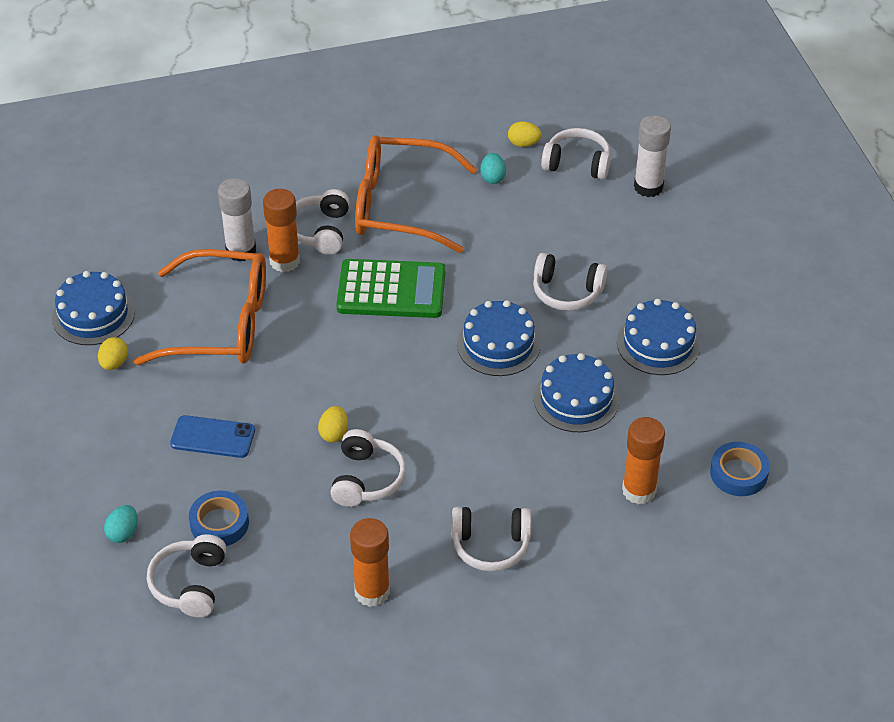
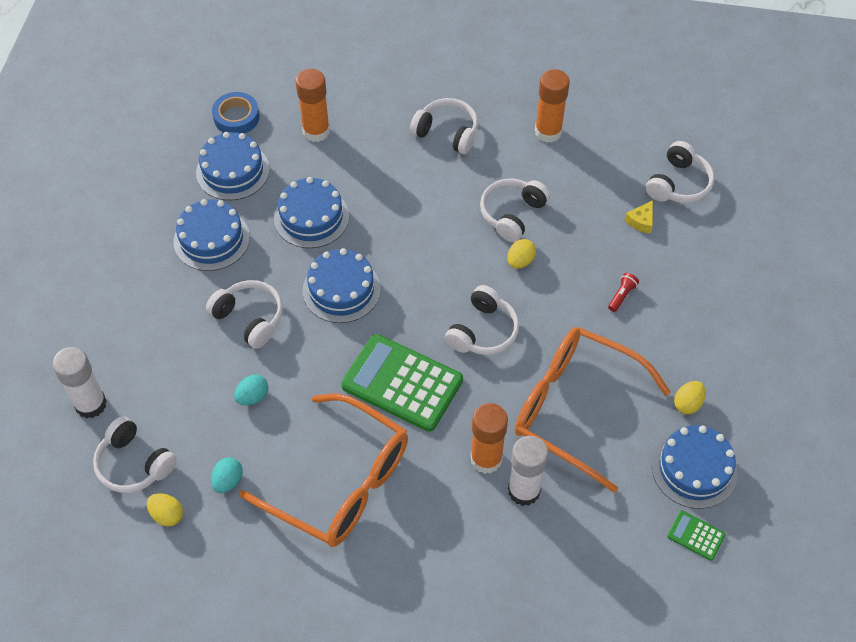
camera: 155 degrees left, 10 degrees up
turquoise egg [104,505,138,543] -> turquoise egg moved to [234,375,268,406]
blue phone [170,415,255,458] -> red flashlight [608,273,639,312]
blue tape [189,491,249,546] -> yellow cheese [624,200,653,233]
white headphones [296,189,350,255] -> white headphones moved to [445,285,519,355]
none -> blue cake [196,132,270,200]
none -> green calculator [667,510,726,561]

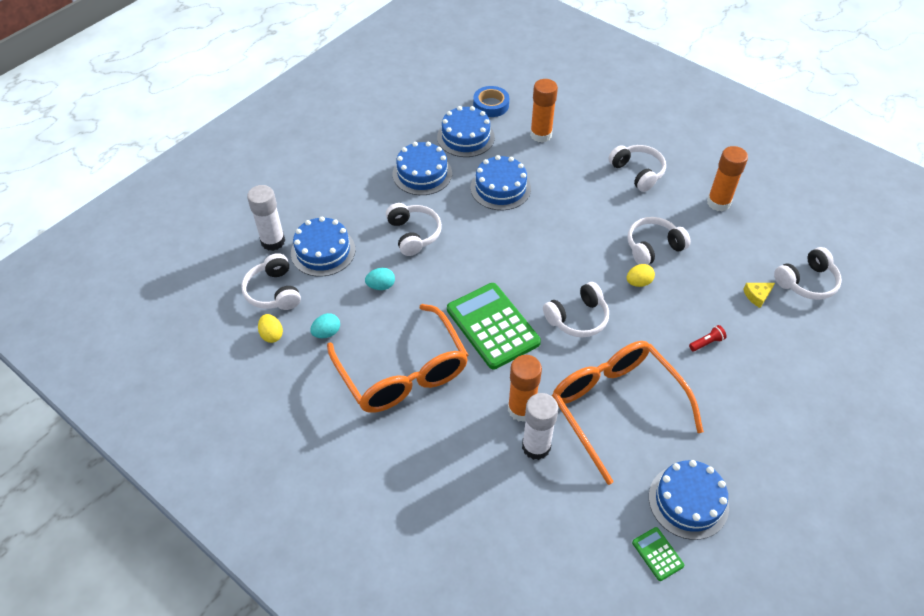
camera: 30 degrees right, 5 degrees down
blue cake [303,248,381,323] -> blue cake moved to [291,217,355,277]
yellow egg [674,381,706,414] -> none

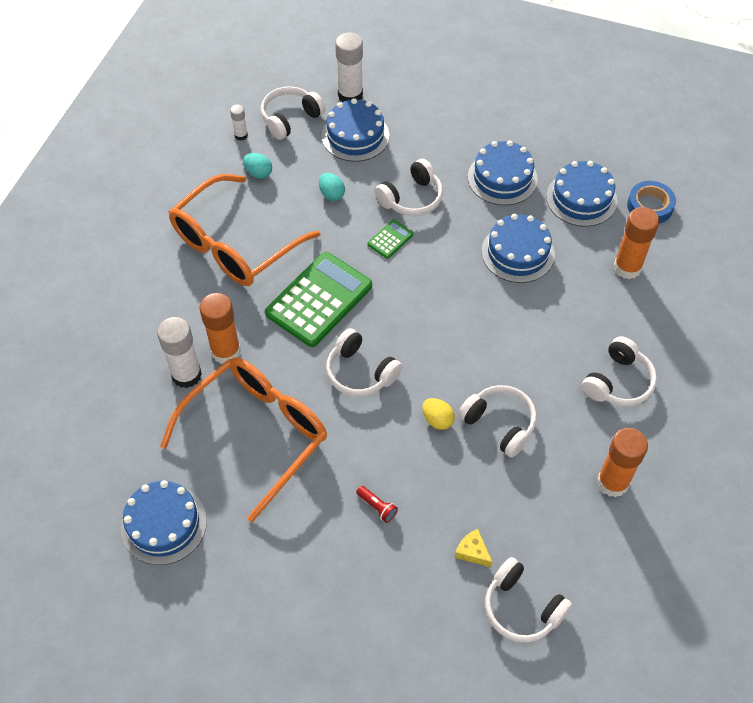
camera: 70 degrees right, 5 degrees up
yellow egg [258,314,283,343] -> white glue stick [230,104,248,141]
green calculator [632,527,684,581] -> green calculator moved to [368,219,413,259]

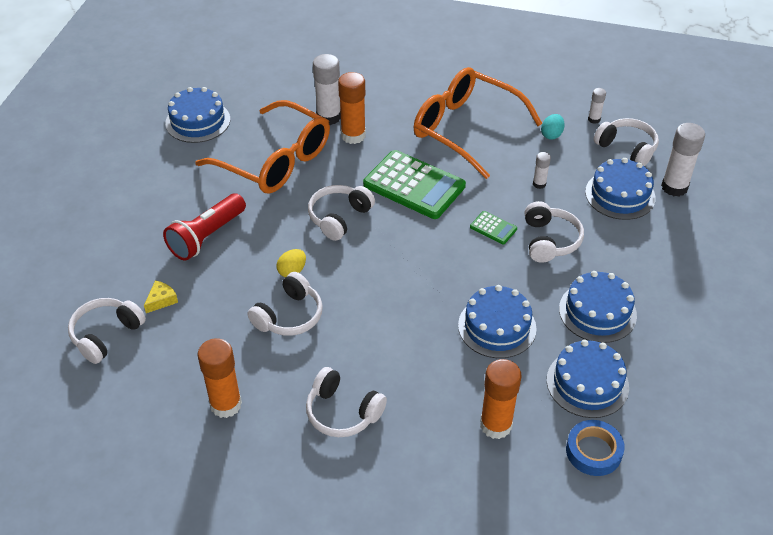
camera: 85 degrees right, 10 degrees down
turquoise egg [319,173,345,201] -> white glue stick [533,152,551,189]
red flashlight [356,486,398,523] -> red flashlight [163,193,246,261], size x2.33
white headphones [375,159,443,216] -> white headphones turned 135 degrees counterclockwise [525,201,584,263]

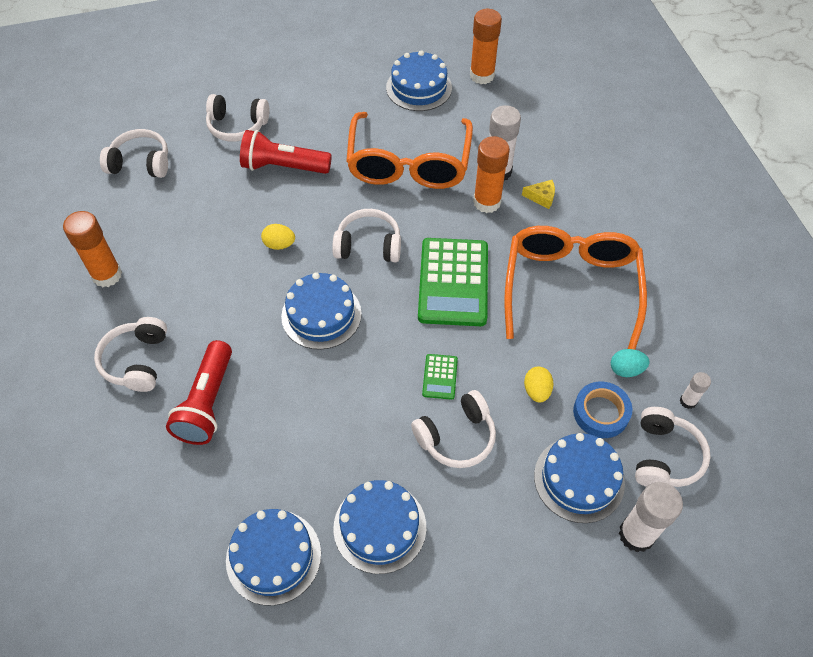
camera: 60 degrees right, 10 degrees up
yellow cheese [144,281,178,313] -> yellow cheese moved to [522,180,555,209]
white headphones [248,272,323,336] -> white headphones moved to [206,94,269,142]
blue cake [458,285,536,358] -> blue cake moved to [281,272,362,350]
orange glue stick [480,359,522,439] -> orange glue stick moved to [470,9,502,84]
white glue stick [533,152,551,189] -> yellow egg [524,367,553,402]
blue tape [566,420,625,476] -> blue tape moved to [573,382,632,438]
none -> red flashlight [166,340,232,445]

